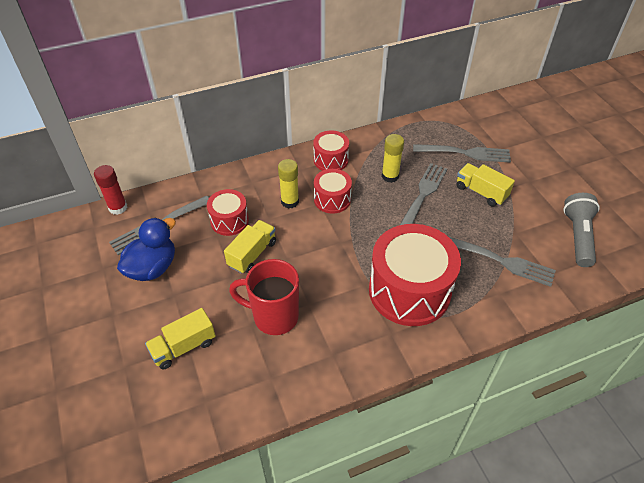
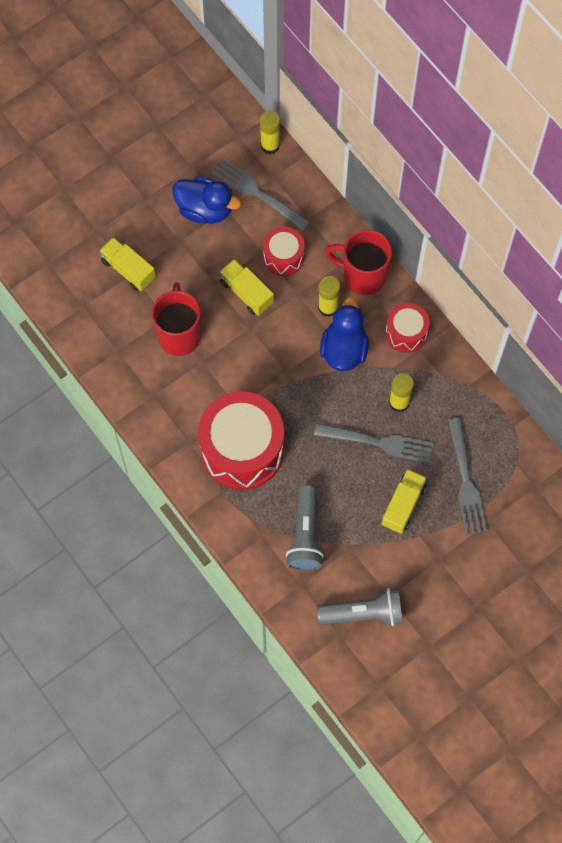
camera: 75 degrees right, 20 degrees up
red glue stick [94,165,127,215] -> yellow glue stick [260,110,280,154]
yellow truck [224,220,276,274] -> yellow truck turned 150 degrees counterclockwise [219,259,274,316]
red drum [314,169,352,214] -> blue duck [320,297,369,371]
grey fork [448,236,556,287] -> grey flashlight [286,485,324,571]
none -> red mug [325,230,392,295]

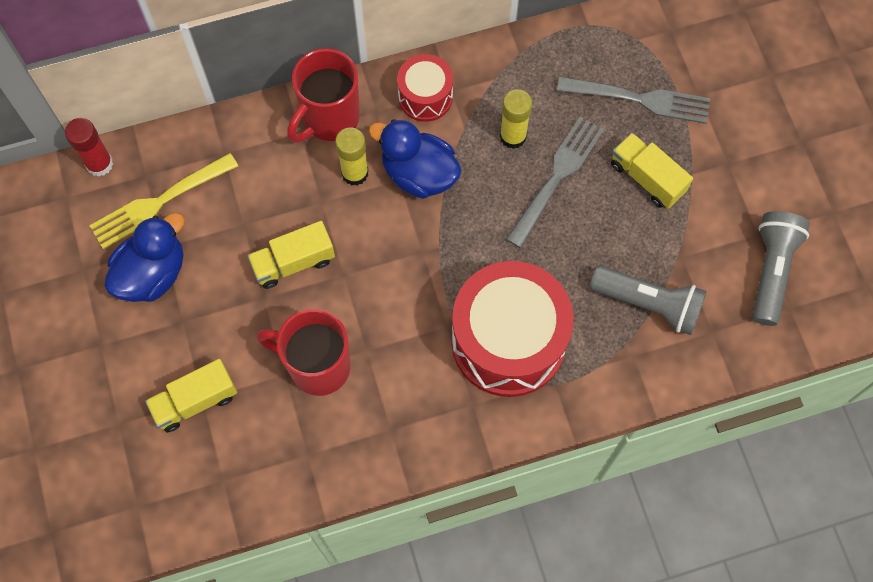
camera: 70 degrees left, 0 degrees up
grey fork [211,158,310,231] -> yellow fork [89,153,238,249]
yellow glue stick [260,110,280,154] -> red glue stick [65,118,113,177]
red drum [263,227,305,276] -> none

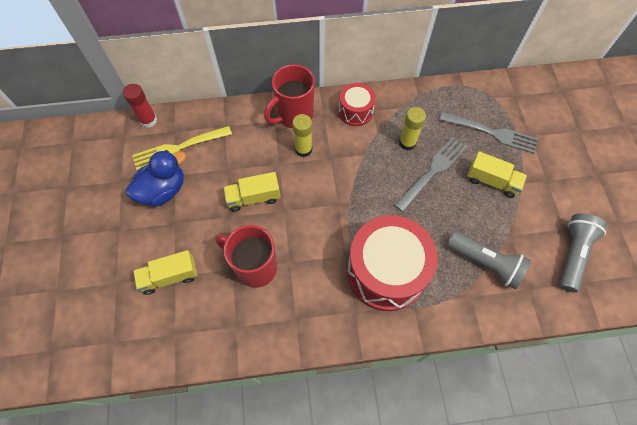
camera: 10 degrees right, 5 degrees down
blue duck [369,119,462,199] -> none
yellow truck [611,133,693,209] -> yellow truck turned 150 degrees clockwise [467,151,527,198]

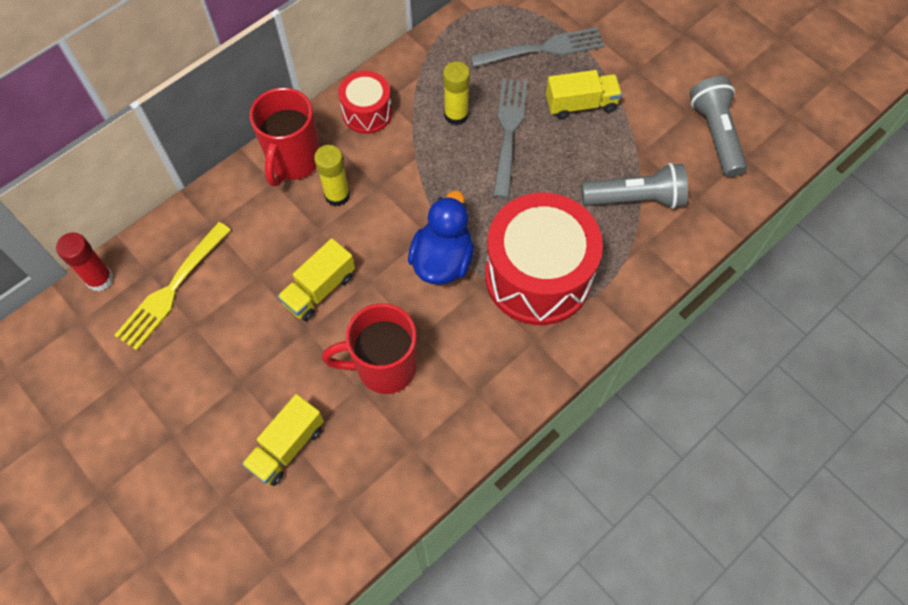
camera: 35 degrees left, 0 degrees up
blue duck [126,150,186,207] -> blue duck moved to [408,190,474,285]

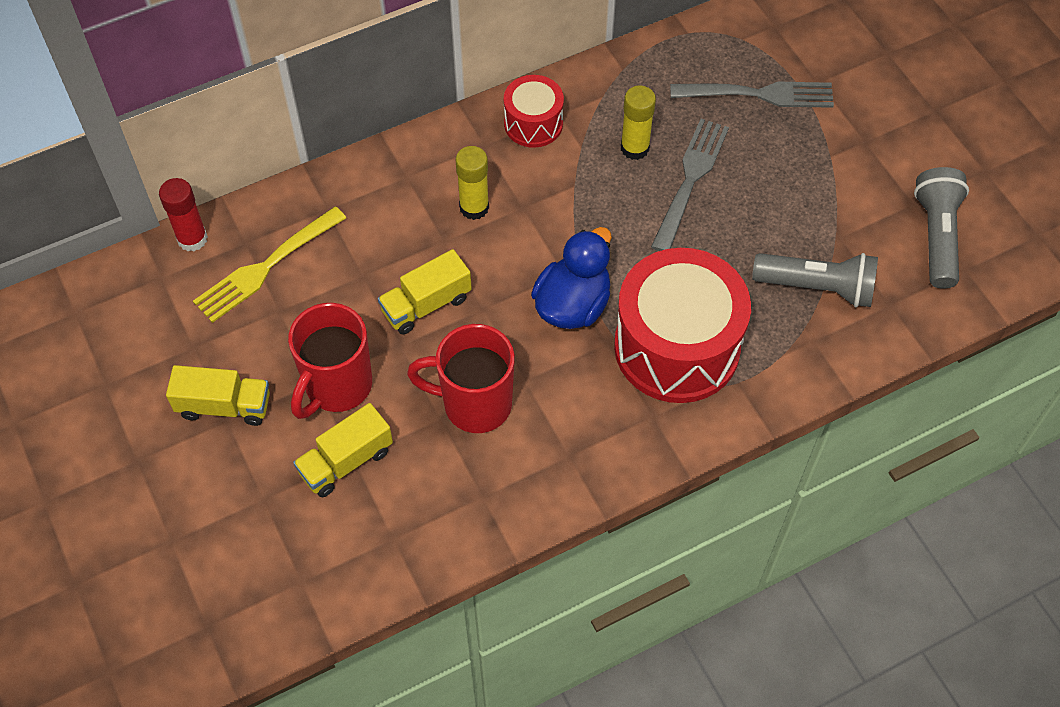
camera: 15 degrees right, 5 degrees down
red mug [250,87,320,186] -> red mug moved to [288,303,372,419]
yellow truck [546,70,622,119] -> yellow truck moved to [166,365,270,426]

